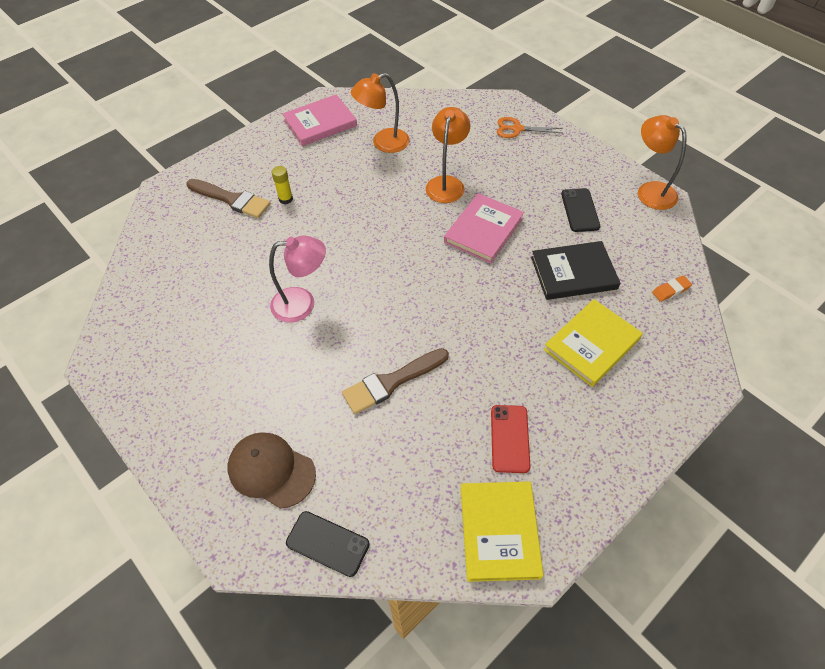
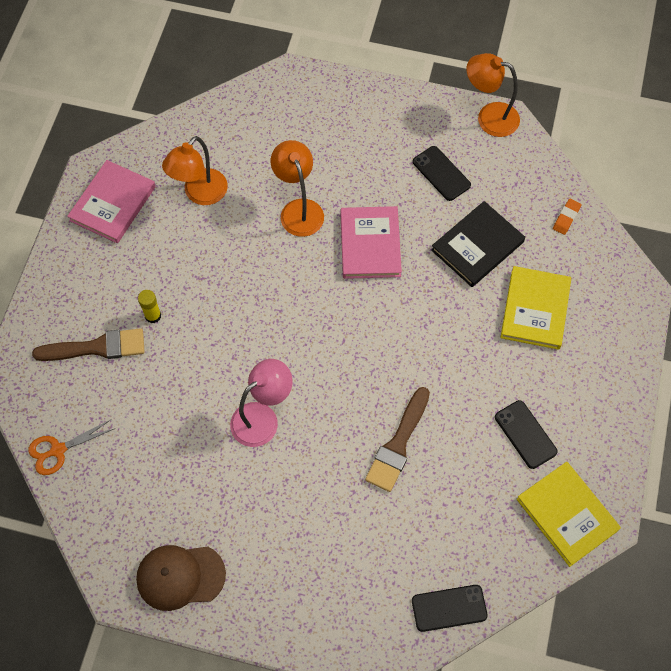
camera: 35 degrees left, 10 degrees up
brown cap [228,432,316,509] -> brown cap moved to [136,545,226,611]
red phone [491,405,530,473] -> black phone [495,400,558,469]
orange scissors [497,117,563,138] -> orange scissors moved to [28,420,115,475]

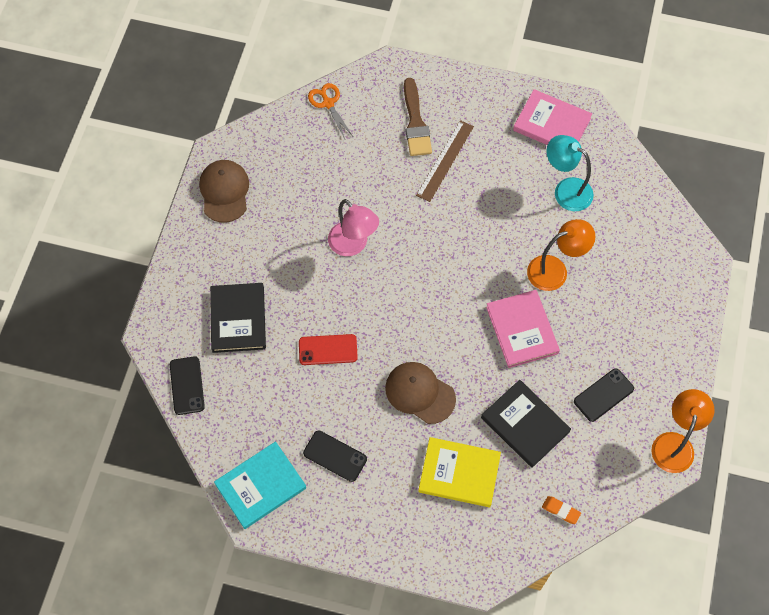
camera: 90 degrees right, 0 degrees up
yellow glue stick [138,290,161,323] -> brown ruler [416,120,474,202]
orange lamp [162,136,228,205] -> turquoise lamp [547,135,594,211]
pink book [340,206,402,279] -> pink book turned 75 degrees clockwise [486,290,560,368]
brown brush [365,387,430,492] -> red phone [299,334,358,365]
black phone [495,400,558,469] -> black phone turned 60 degrees clockwise [303,430,367,482]
yellow book [517,462,621,567] -> turquoise book [214,441,306,529]
none -> black book [210,283,266,353]
none -> brown cap [385,362,456,424]

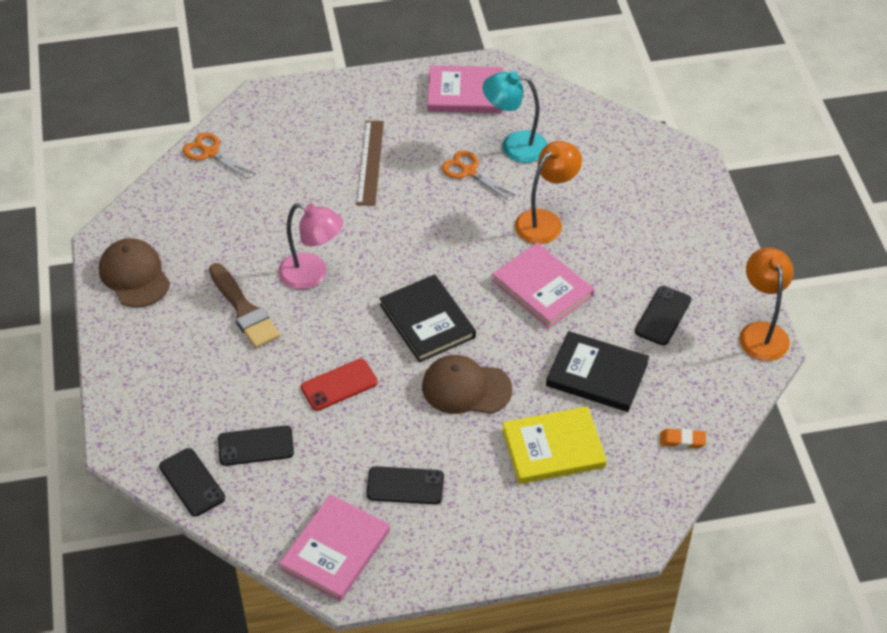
camera: 25 degrees left, 15 degrees down
black book [210,283,266,353] -> black book moved to [379,274,476,362]
turquoise book [214,441,306,529] -> pink book [279,494,390,601]
brown brush [404,78,432,156] -> brown brush moved to [209,263,280,348]
none -> black phone [218,425,294,466]
none -> orange scissors [441,150,516,201]

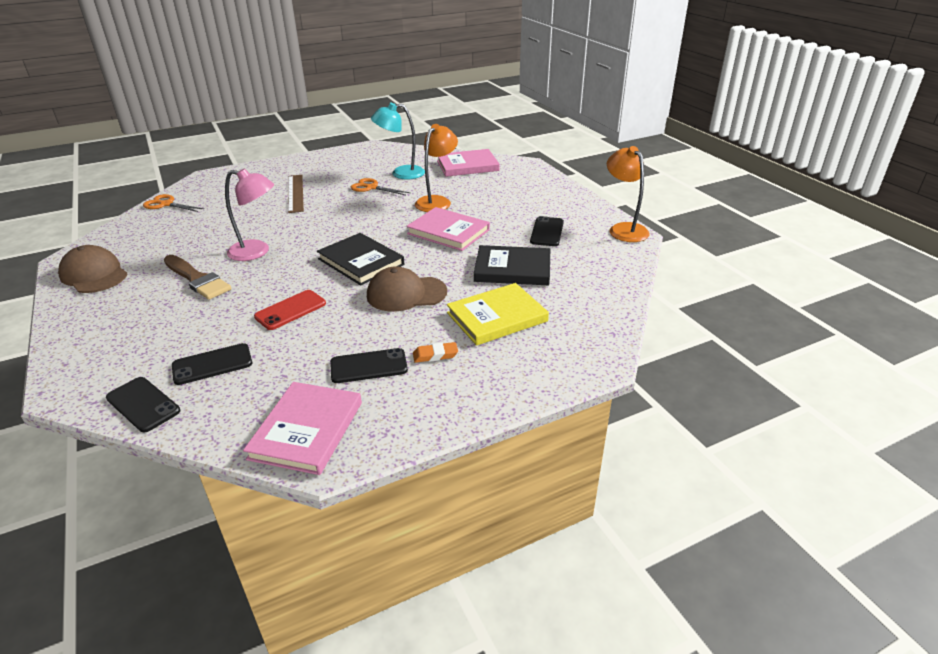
camera: 15 degrees left, 15 degrees down
pink book [427,65,503,113] -> pink book moved to [437,149,499,177]
orange eraser [660,429,706,448] -> orange eraser moved to [413,342,458,363]

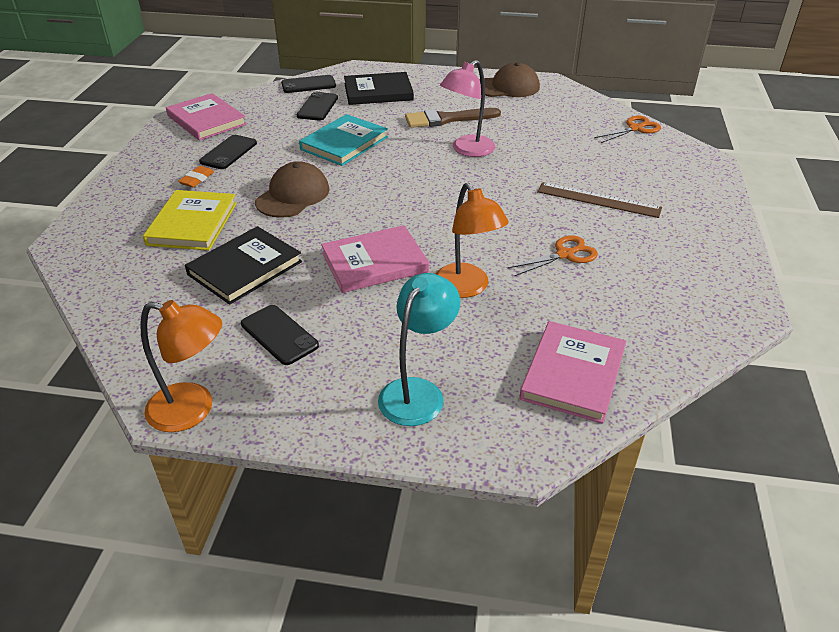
camera: 125 degrees right, 5 degrees up
red phone [254,290,326,330] -> turquoise book [299,114,388,166]
black book [317,233,404,285] -> black book moved to [344,72,414,105]
turquoise lamp [371,103,425,179] -> turquoise lamp moved to [378,273,460,426]

